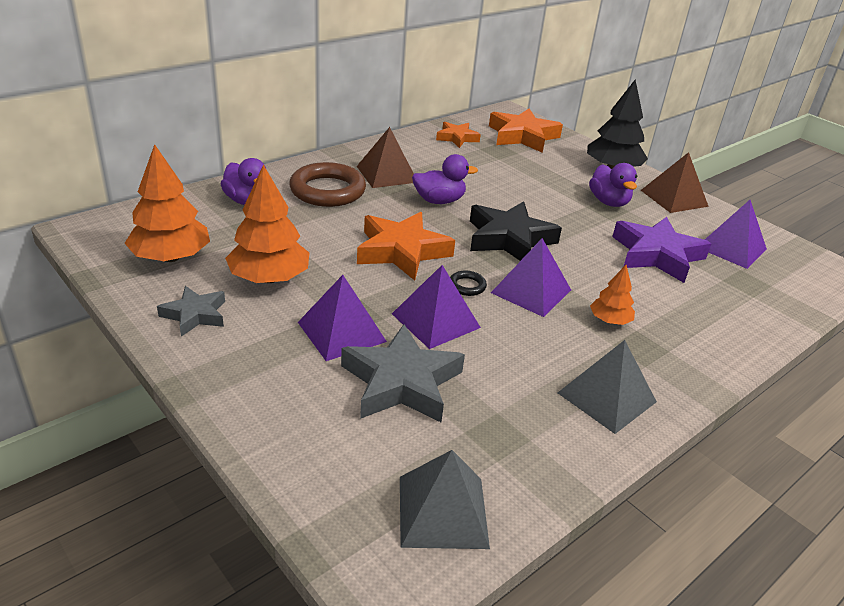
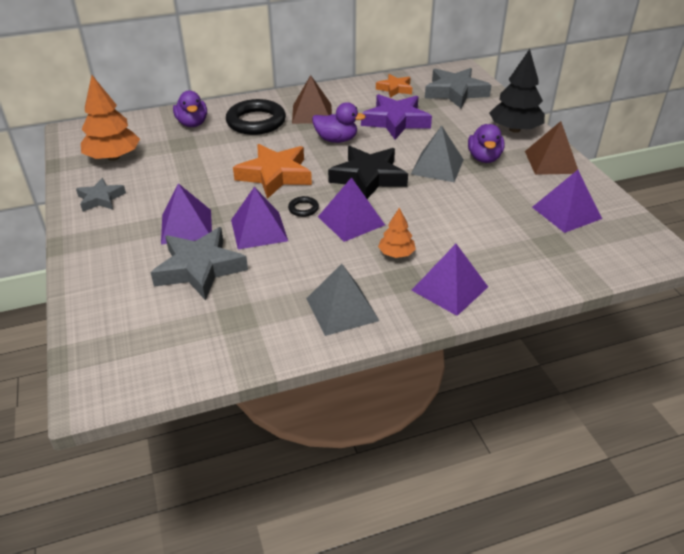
camera: 25 degrees right, 5 degrees up
orange tree [225,165,309,283] -> none
brown ring [289,162,366,207] -> black ring [226,99,286,135]
grey pyramid [400,450,490,549] -> grey pyramid moved to [411,126,464,182]
orange star [489,109,563,153] -> grey star [425,68,491,108]
purple star [612,217,711,283] -> purple star moved to [361,94,432,139]
none -> purple pyramid [411,244,488,316]

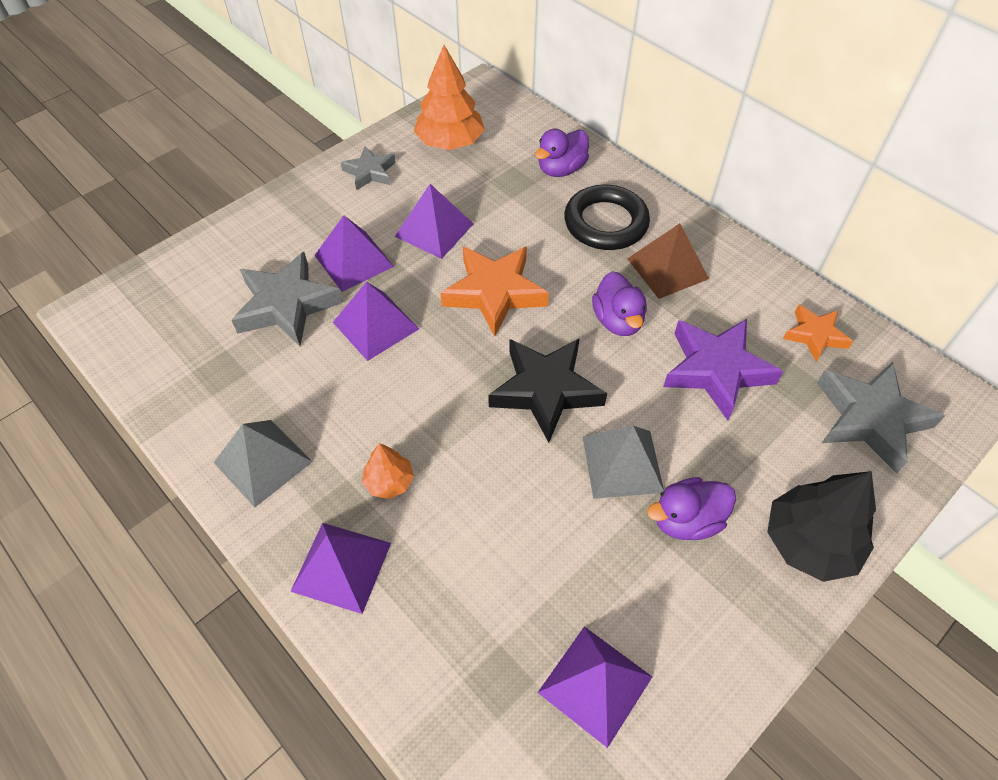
camera: 65 degrees right, 15 degrees up
black ring [288,196,319,217] -> none
purple pyramid [318,177,385,242] -> purple pyramid moved to [395,184,474,259]
brown pyramid [525,121,578,175] -> none

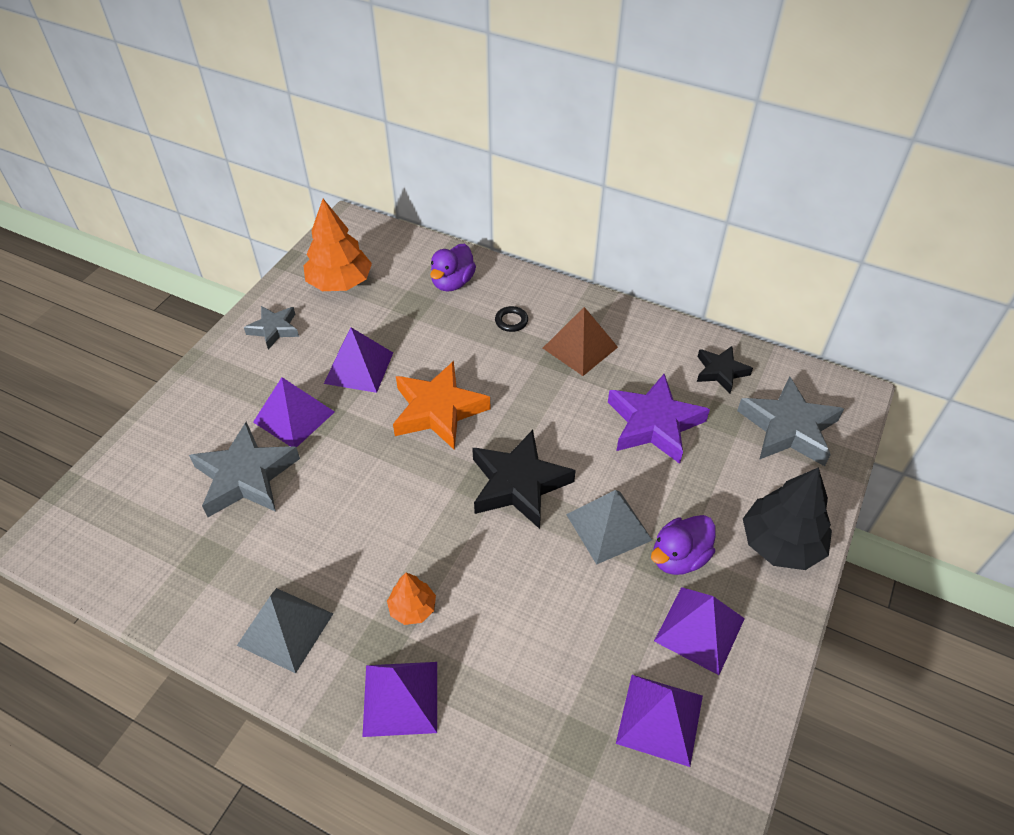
camera: 20 degrees left, 5 degrees down
purple pyramid [333,282,419,361] -> purple pyramid moved to [654,587,745,675]
black ring [564,184,650,250] -> black ring [495,306,528,332], size x0.43
purple duck [592,271,647,336] -> none
orange star [783,304,853,362] -> black star [697,346,753,393]

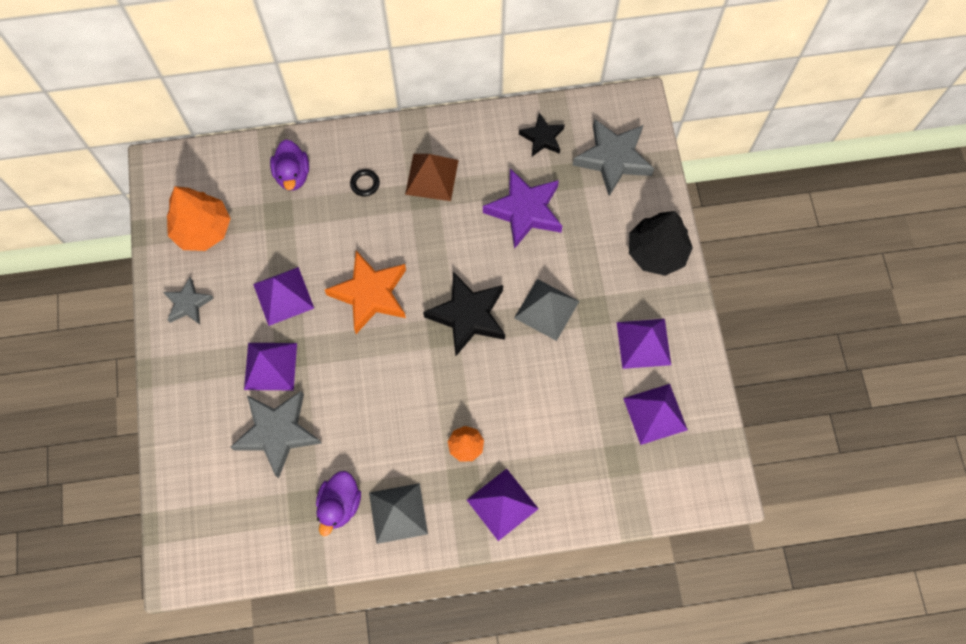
camera: 35 degrees left, 20 degrees up
purple duck [651,515,716,575] -> purple duck moved to [316,471,361,536]

